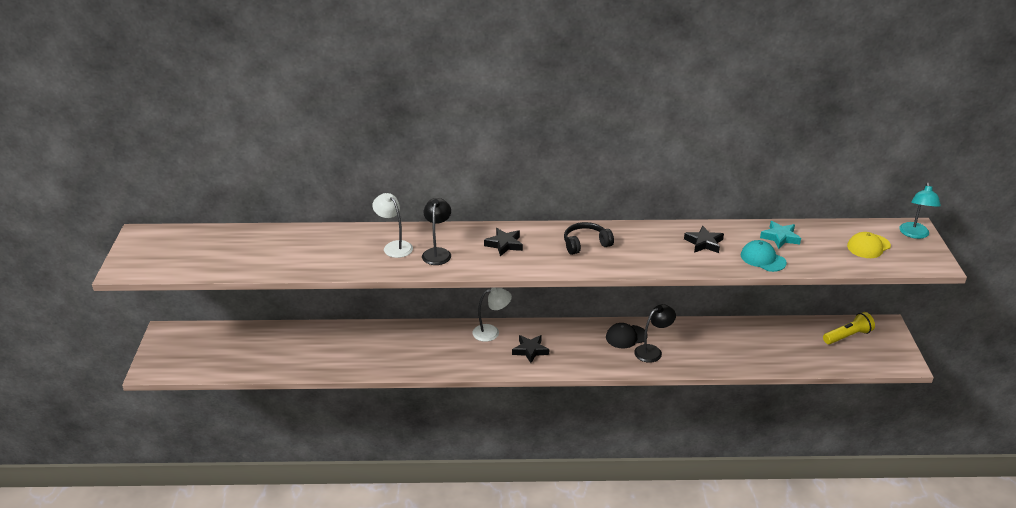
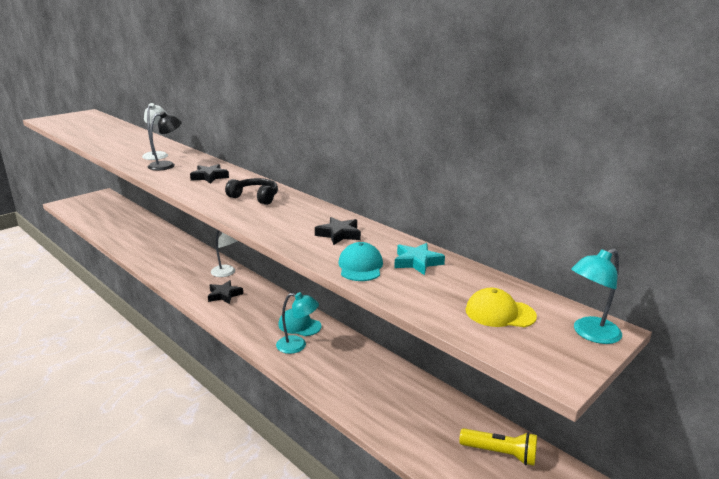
camera: 45 degrees right, 10 degrees down
black cap [606,323,648,348] -> turquoise cap [278,309,322,336]
black lamp [634,304,676,363] -> turquoise lamp [276,292,319,354]

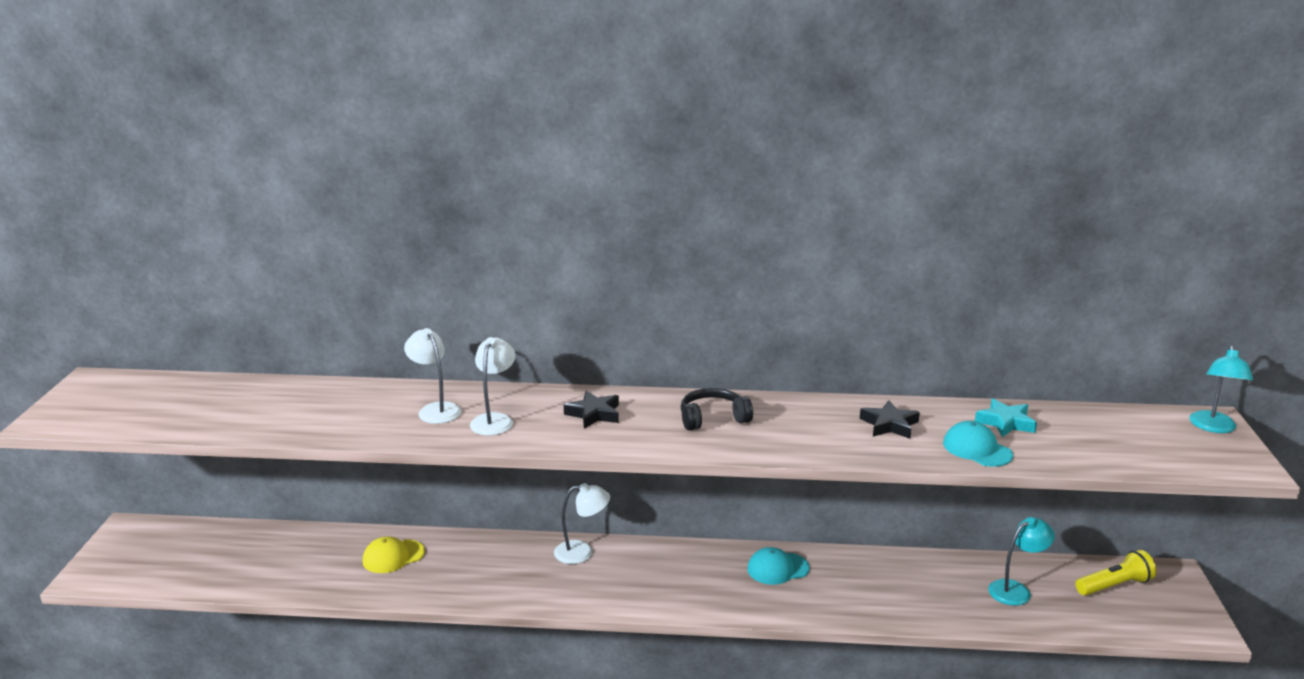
camera: 40 degrees left, 0 degrees up
black lamp [148,111,182,170] -> white lamp [470,337,515,436]
black star [208,280,243,304] -> none
turquoise lamp [276,292,319,354] -> turquoise lamp moved to [988,517,1055,606]
yellow cap [466,288,537,327] -> yellow cap moved to [363,537,425,573]

